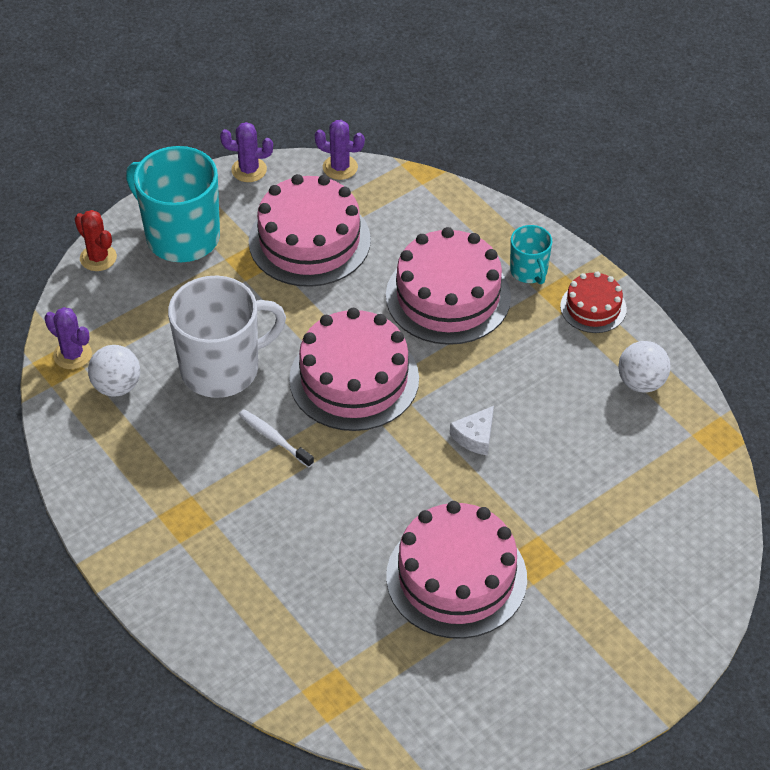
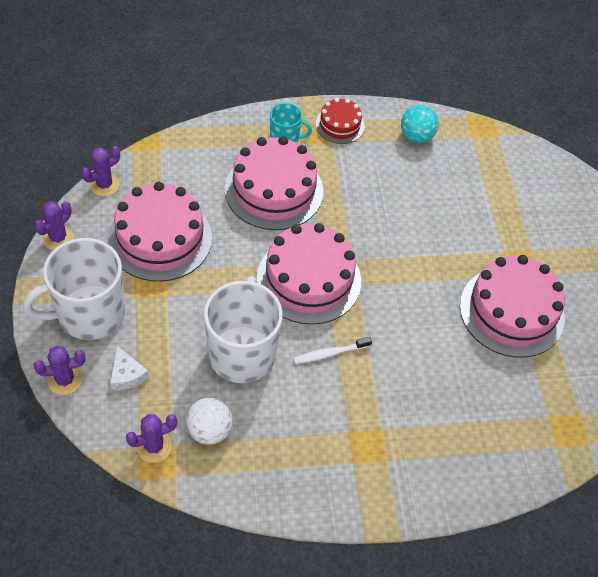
camera: 65 degrees left, 5 degrees up
red cactus [75,210,117,271] -> purple cactus [34,346,86,395]
turquoise mug [126,146,220,262] -> white mug [23,238,125,340]
white cheese [450,406,494,456] -> white cheese moved to [110,346,149,390]
white ball [618,341,671,393] -> turquoise ball [401,105,439,143]

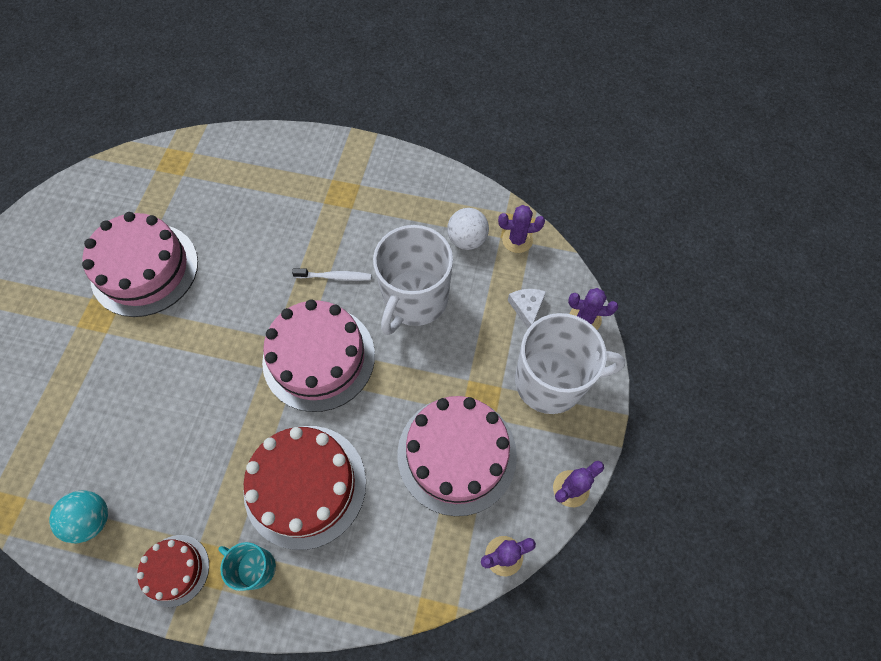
camera: 155 degrees left, 10 degrees up
pink cake [224,136,323,230] -> red cake [244,426,366,550]

